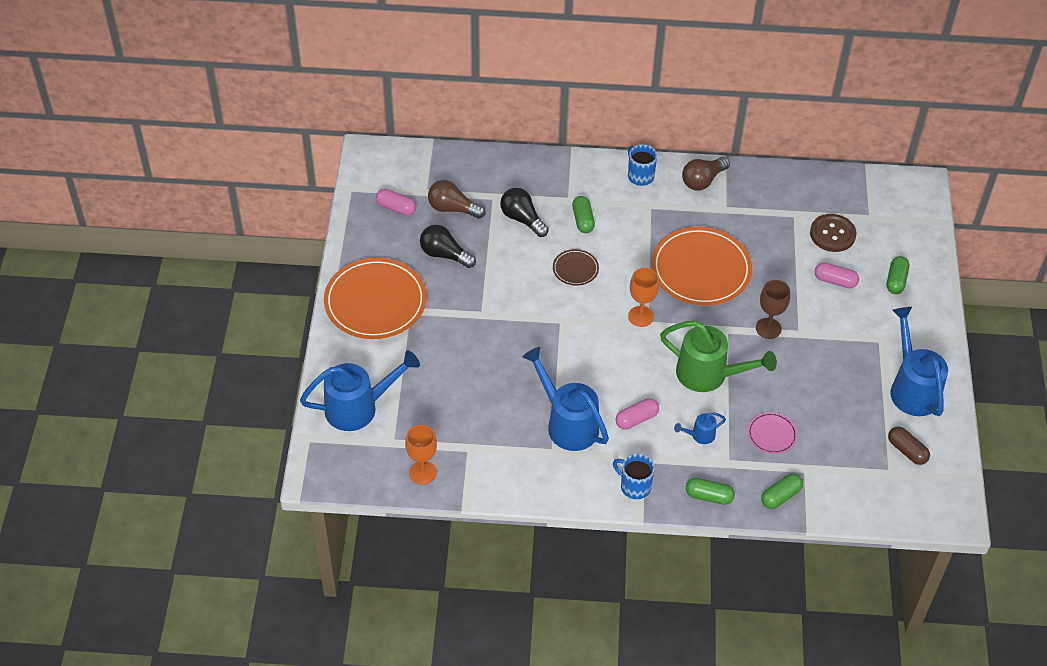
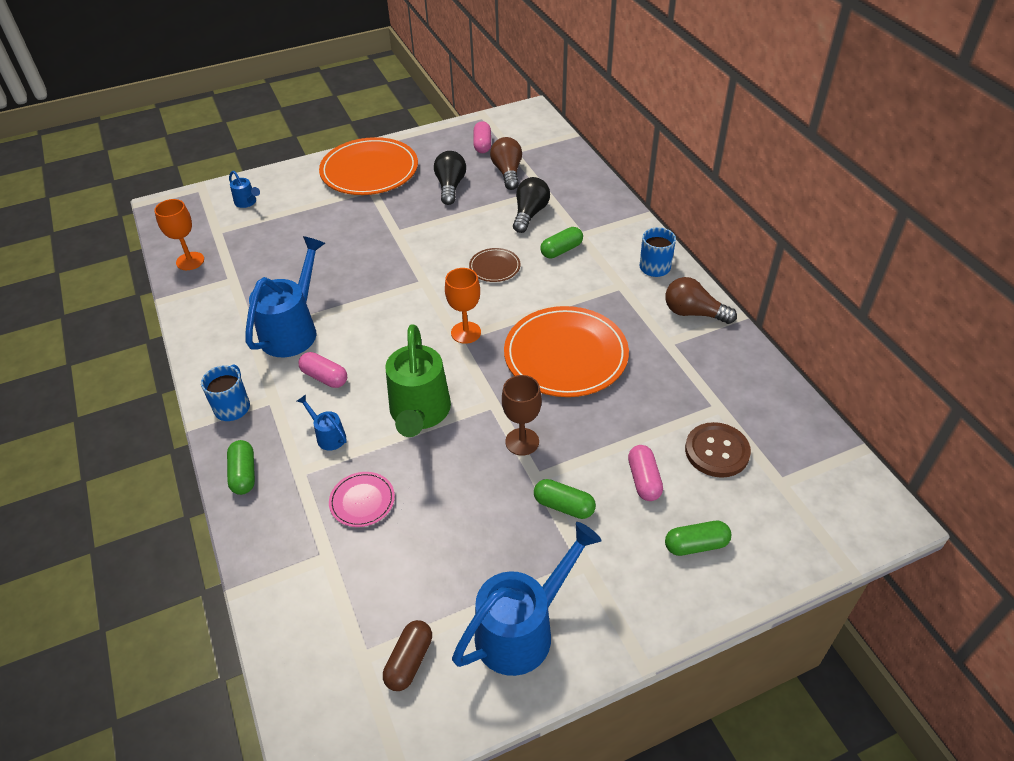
camera: 65 degrees right, 5 degrees down
blue watering can [300,351,420,431] -> blue watering can [229,171,260,208], size x0.46
green capsule [761,473,803,509] -> green capsule moved to [534,479,596,519]

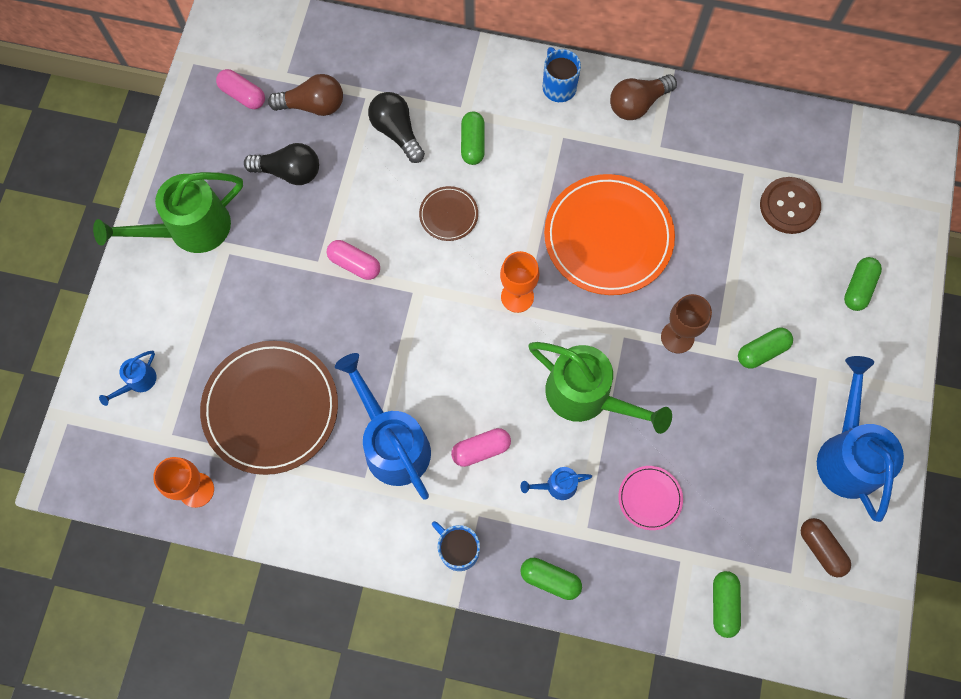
camera: 55 degrees left, 25 degrees up
blue watering can [229,171,260,208] -> blue watering can turned 135 degrees clockwise [99,351,157,406]
orange plate [319,137,418,195] -> green watering can [93,172,243,253]
black light bulb [434,151,466,205] -> black light bulb turned 150 degrees clockwise [244,143,319,185]
brown light bulb [490,137,522,190] -> brown light bulb turned 150 degrees clockwise [268,74,343,116]
pink capsule [628,445,663,501] -> pink capsule moved to [327,240,380,280]
none -> brown plate [200,341,338,475]
none -> green capsule [713,571,741,638]

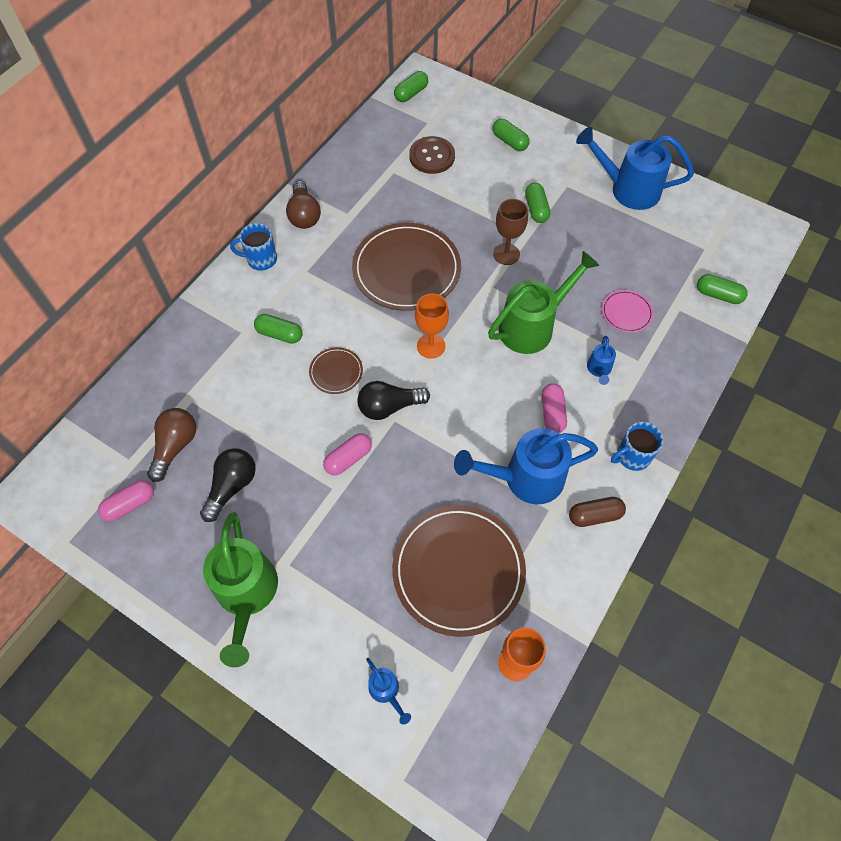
camera: 70 degrees left, 10 degrees down
black light bulb [368,92,425,163] -> black light bulb moved to [357,381,430,420]
green capsule [520,558,582,600] -> green capsule moved to [394,71,428,102]
orange plate [544,174,675,295] -> brown plate [352,223,461,311]
brown capsule [801,518,851,577] -> brown capsule moved to [569,497,626,527]

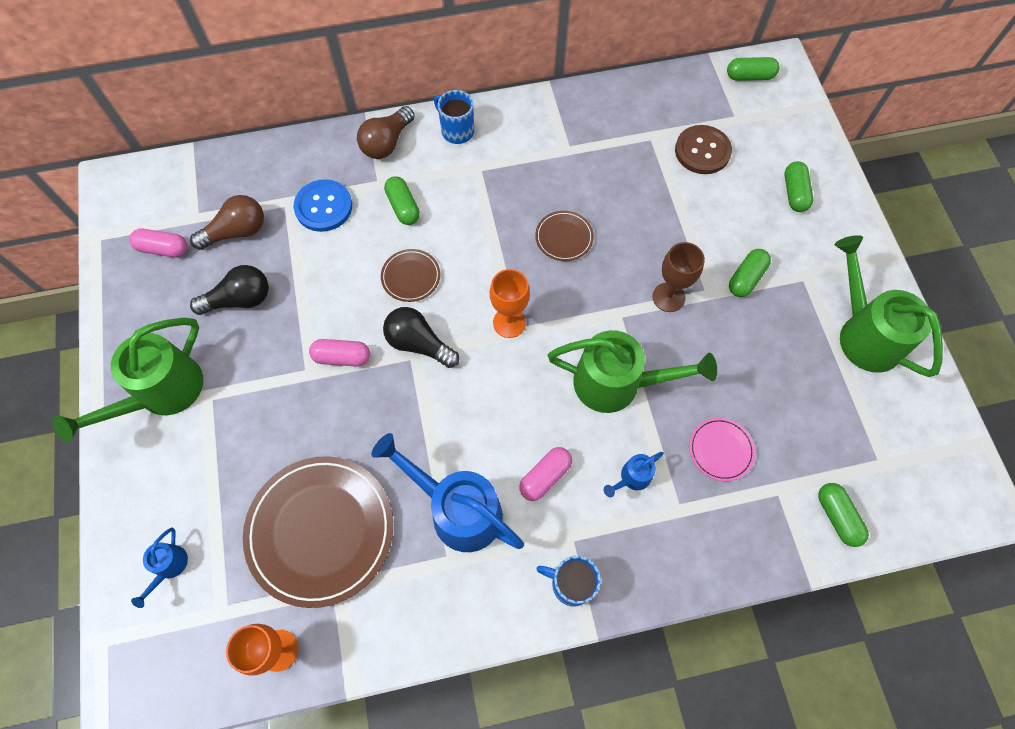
camera: 45 degrees right, 5 degrees up
brown light bulb [286,180,321,229] -> brown light bulb moved to [357,106,414,159]
brown plate [352,223,461,311] -> brown plate [535,211,594,261], size x0.46
brown capsule [569,497,626,527] -> none
blue watering can [576,127,694,210] -> green watering can [835,235,943,377]
none -> blue button [294,179,352,232]

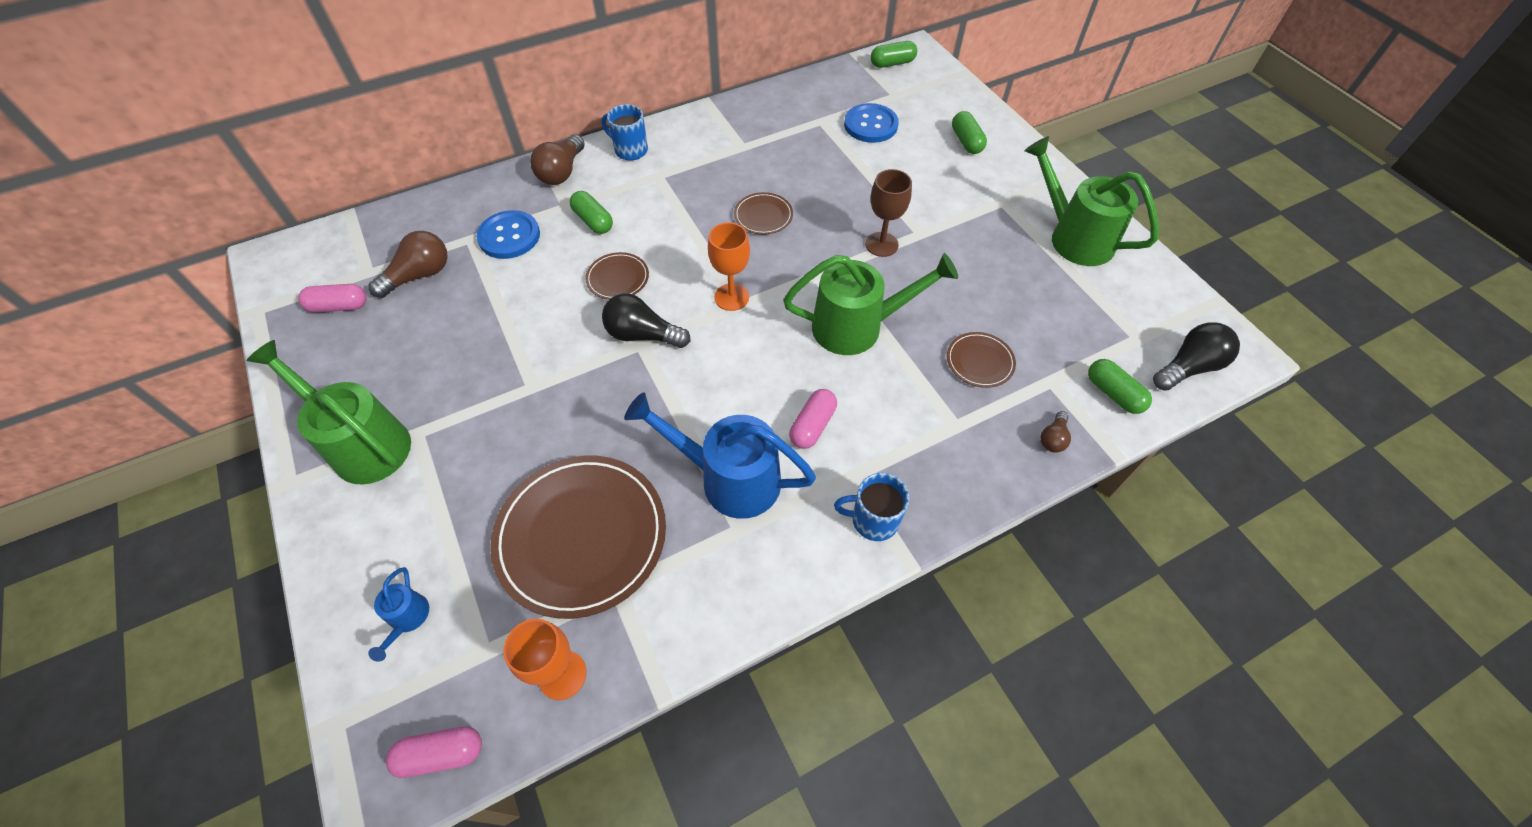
camera: 15 degrees left, 10 degrees down
green watering can [52,318,203,443] -> green watering can turned 105 degrees clockwise [246,340,411,485]
black light bulb [190,265,269,315] -> black light bulb moved to [1153,322,1240,391]
pink capsule [309,339,370,367] -> pink capsule moved to [386,726,482,778]
blue watering can [604,452,664,497] -> none
brown button [675,125,732,174] -> blue button [844,103,899,143]
pink plate [689,418,755,481] -> brown plate [947,332,1016,388]
green capsule [729,249,771,297] -> none
none -> brown light bulb [1040,411,1071,453]

